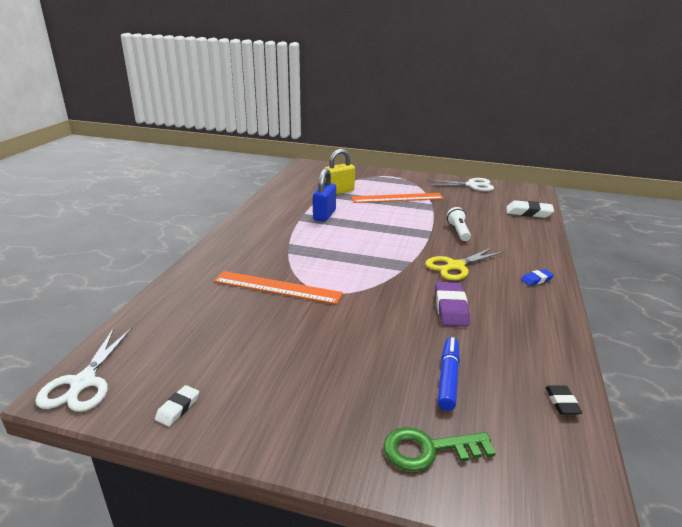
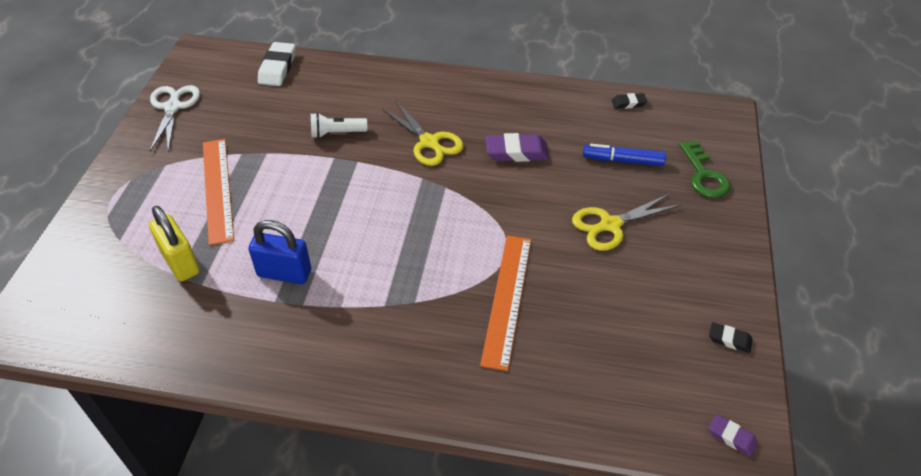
camera: 95 degrees left, 20 degrees up
white scissors [35,328,132,412] -> purple eraser [709,414,758,457]
white eraser [155,385,199,426] -> black eraser [709,322,753,353]
blue eraser [521,269,554,286] -> none
none -> yellow scissors [572,194,680,251]

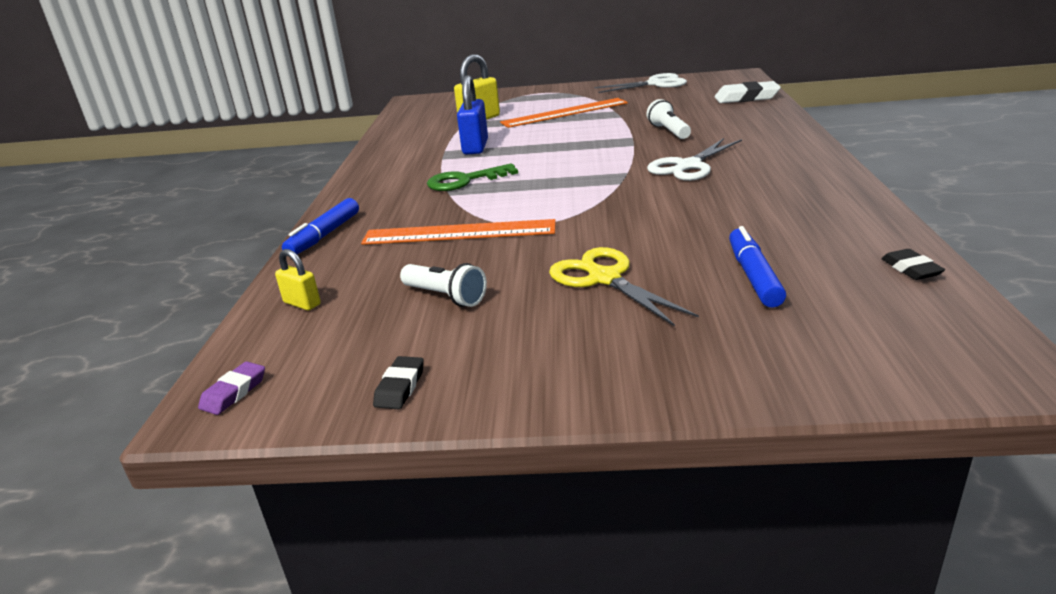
camera: 85 degrees right, 20 degrees down
yellow scissors [382,102,464,166] -> white scissors [647,138,742,181]
purple eraser [486,133,549,162] -> none
green key [679,140,730,198] -> green key moved to [427,163,518,191]
none -> yellow padlock [275,249,321,310]
none -> blue marker [282,198,359,254]
none -> white flashlight [400,263,487,307]

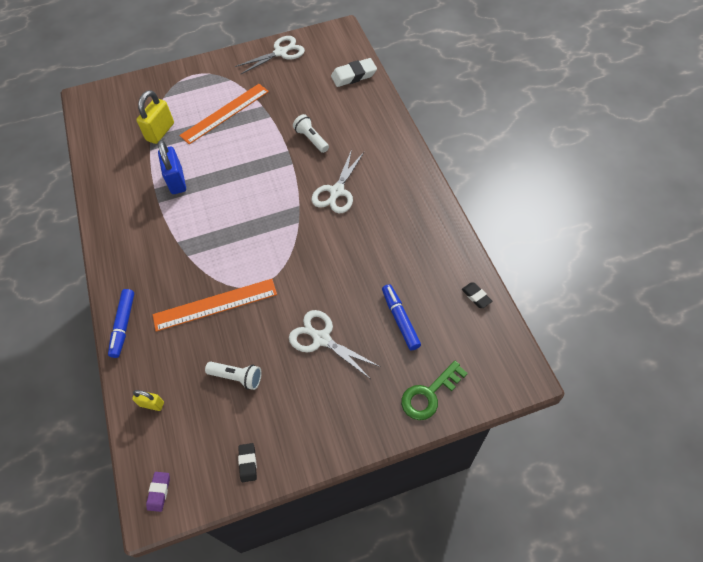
camera: 20 degrees left, 30 degrees up
green key [427,163,518,191] -> green key moved to [401,361,468,420]
yellow scissors [549,247,699,326] -> white scissors [289,310,380,379]

